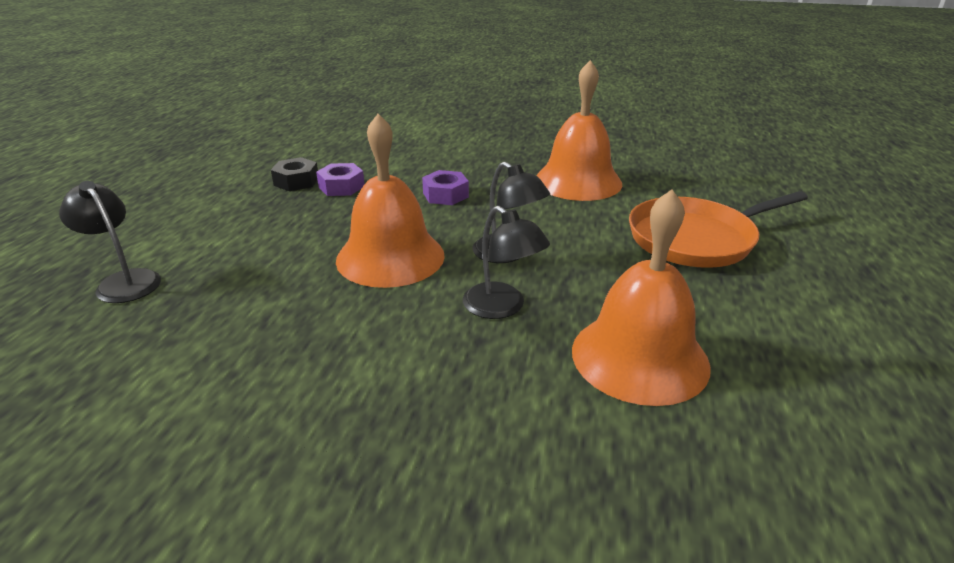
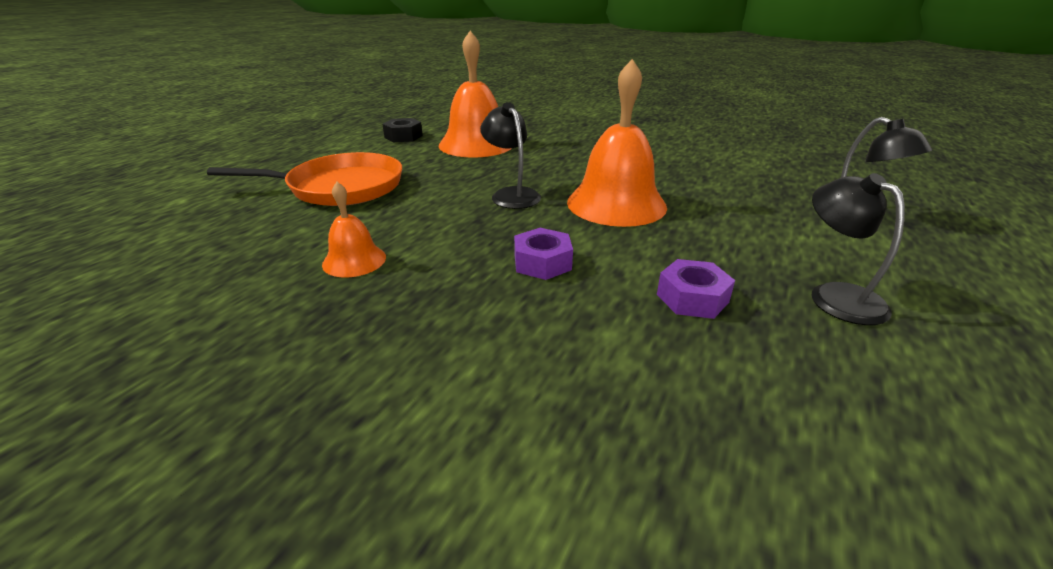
camera: 165 degrees left, 0 degrees up
black nut [271,157,318,191] -> black nut moved to [382,118,423,142]
black lamp [463,206,550,319] -> black lamp moved to [811,173,905,325]
orange bell [536,60,622,201] -> orange bell [322,182,386,277], size x0.51

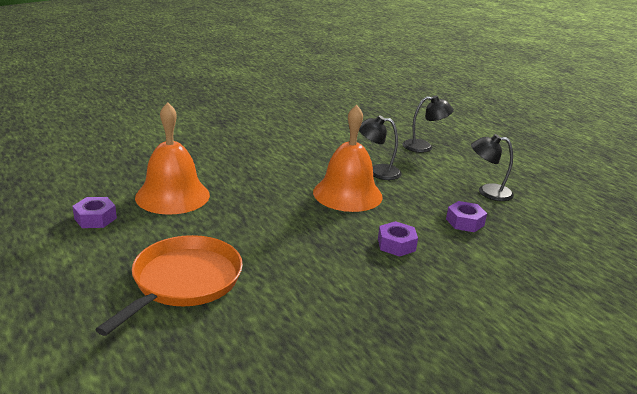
camera: 60 degrees left, 5 degrees down
orange bell [322,182,386,277] -> none
black nut [382,118,423,142] -> purple nut [72,197,117,228]
black lamp [480,102,541,209] -> black lamp moved to [359,115,402,180]

